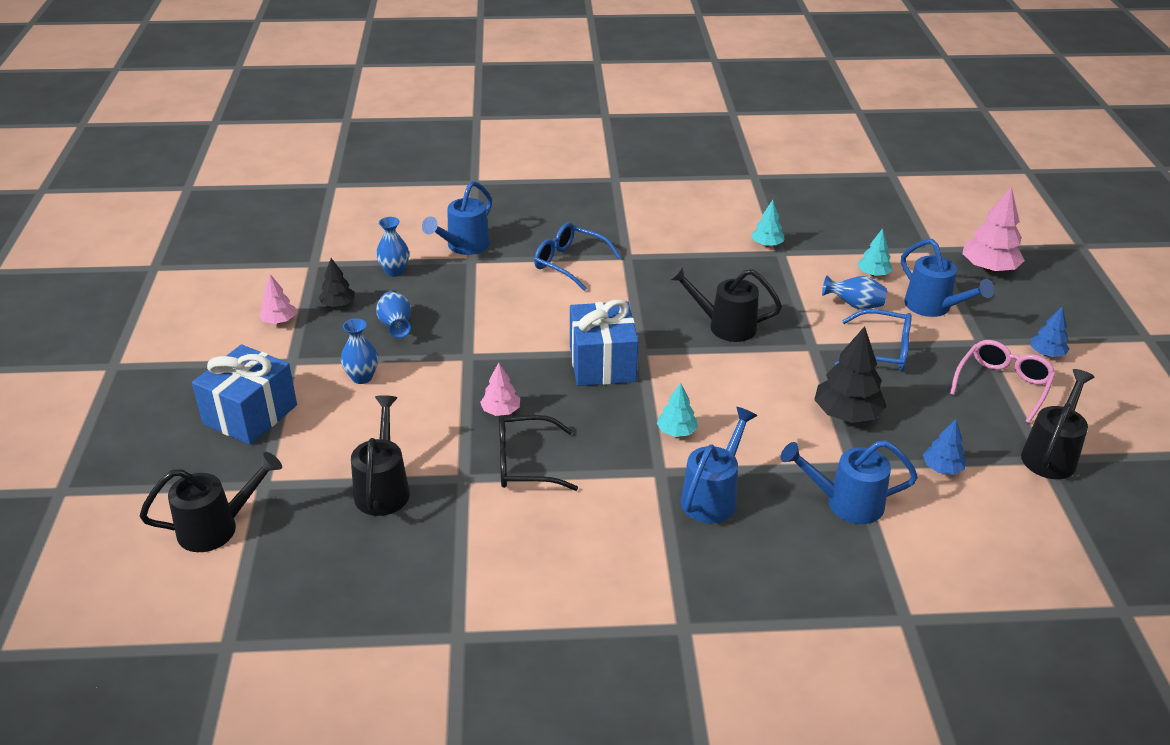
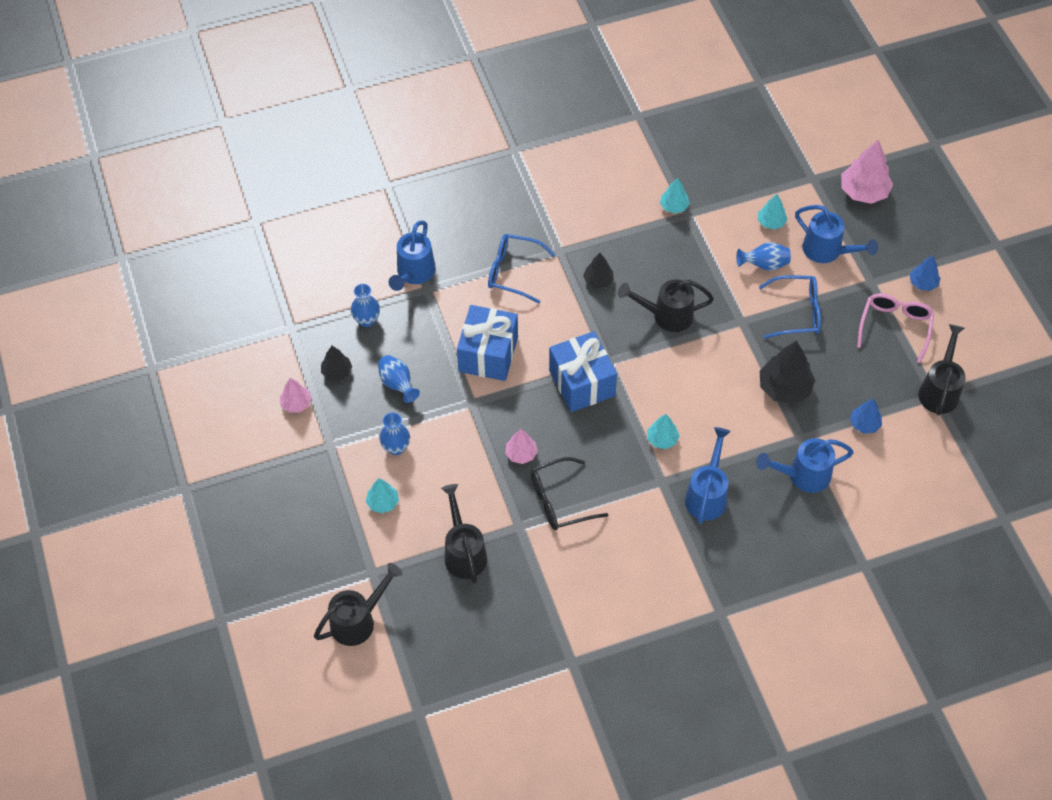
camera: 15 degrees left, 20 degrees up
blue gift [192,344,297,445] -> blue gift moved to [457,305,518,381]
none -> turquoise tree [366,479,399,513]
none -> black tree [583,253,614,288]

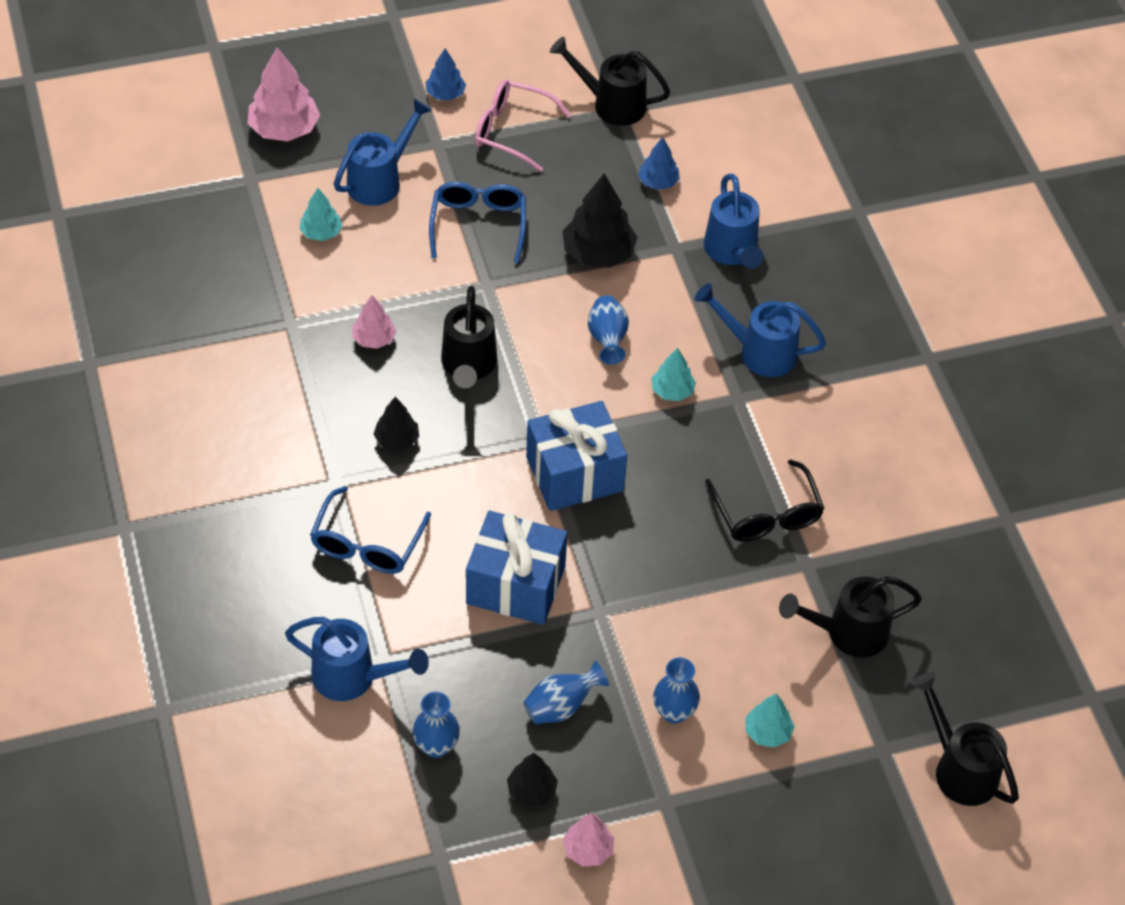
camera: 90 degrees left, 5 degrees down
pink tree [505,429,538,464] -> pink tree moved to [352,295,396,349]
turquoise tree [660,177,690,214] -> none
blue vase [736,242,791,271] -> blue vase moved to [588,295,629,365]

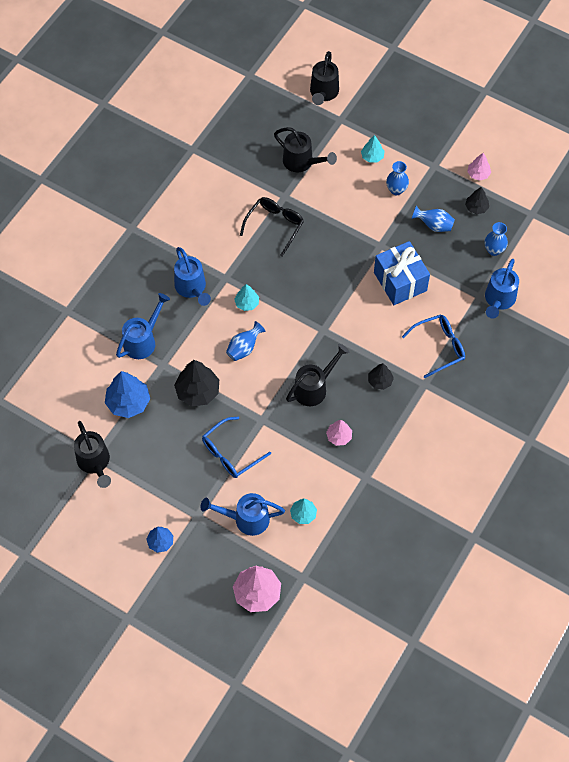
camera: 130 degrees left, 10 degrees up
blue watering can [285,617,429,701] -> blue watering can turned 135 degrees counterclockwise [485,259,519,319]
pink glasses [475,80,571,172] -> none
blue gift [526,401,627,511] -> none
blue tree [638,137,680,190] -> blue tree [105,371,150,418], size x1.75

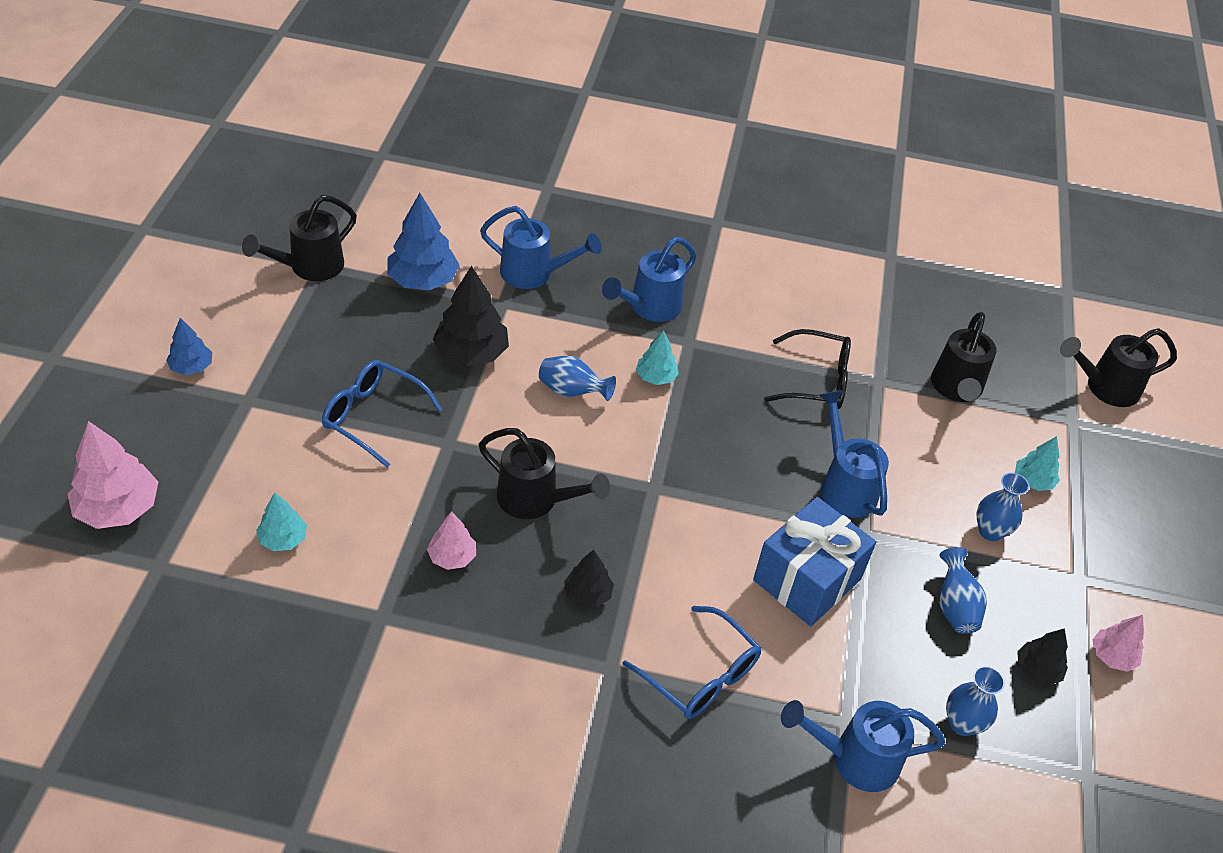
camera: 65 degrees right, 15 degrees down
blue watering can [200,493,285,536] -> blue watering can moved to [819,390,889,518]

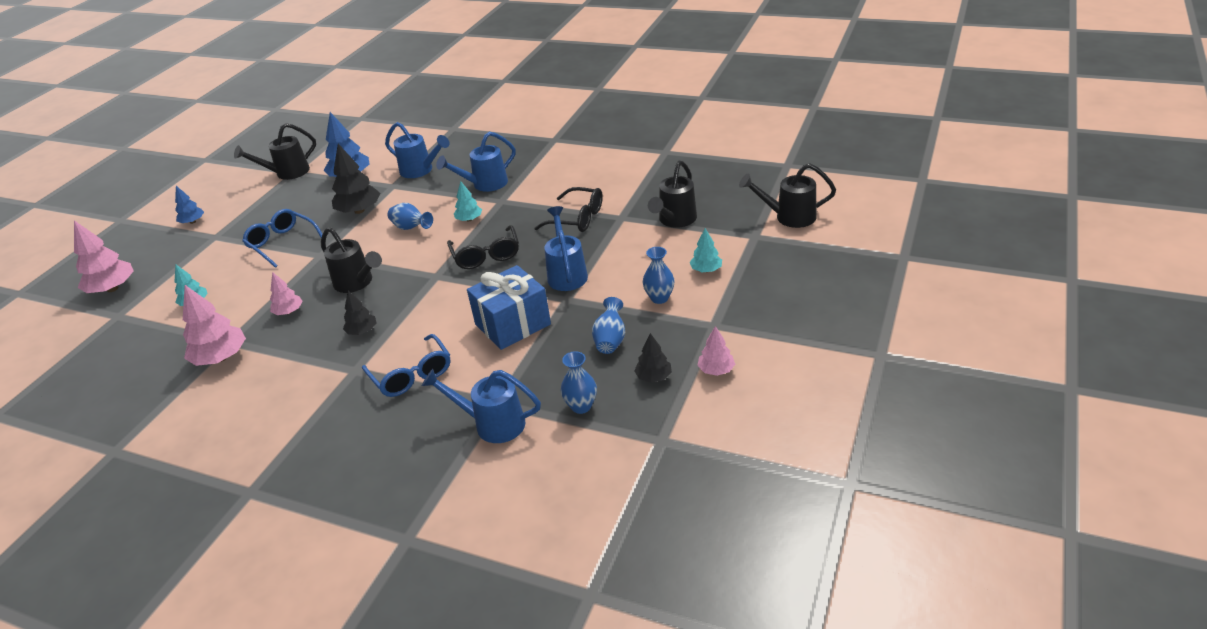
camera: 20 degrees right, 10 degrees down
none -> pink tree [183,285,246,366]
none -> black glasses [447,225,519,269]

